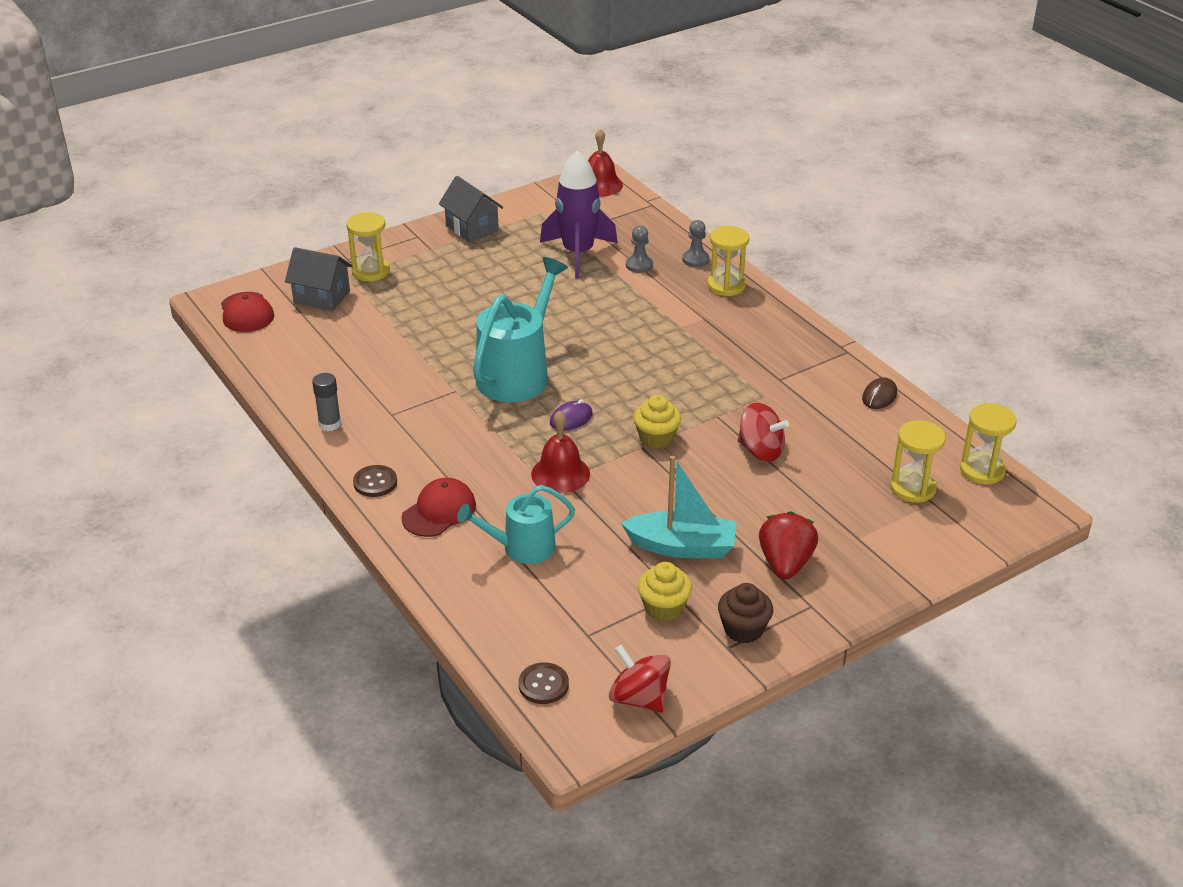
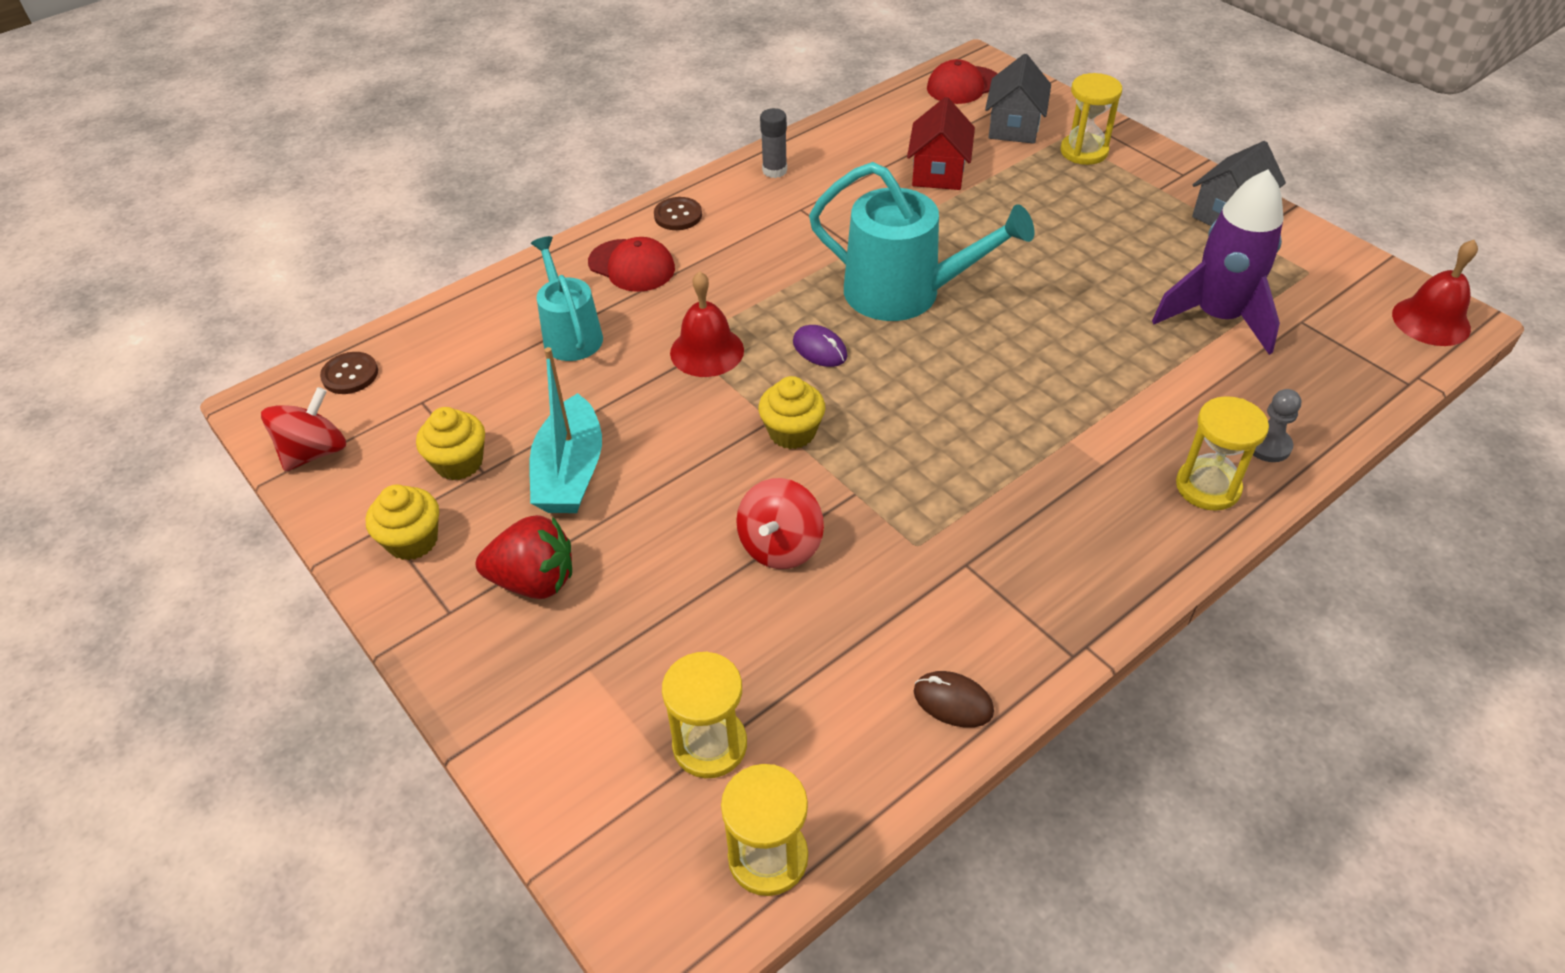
camera: 85 degrees right, 10 degrees up
grey pawn [626,225,653,273] -> none
brown cupcake [718,583,773,644] -> yellow cupcake [366,484,439,560]
none -> red house [907,97,975,190]

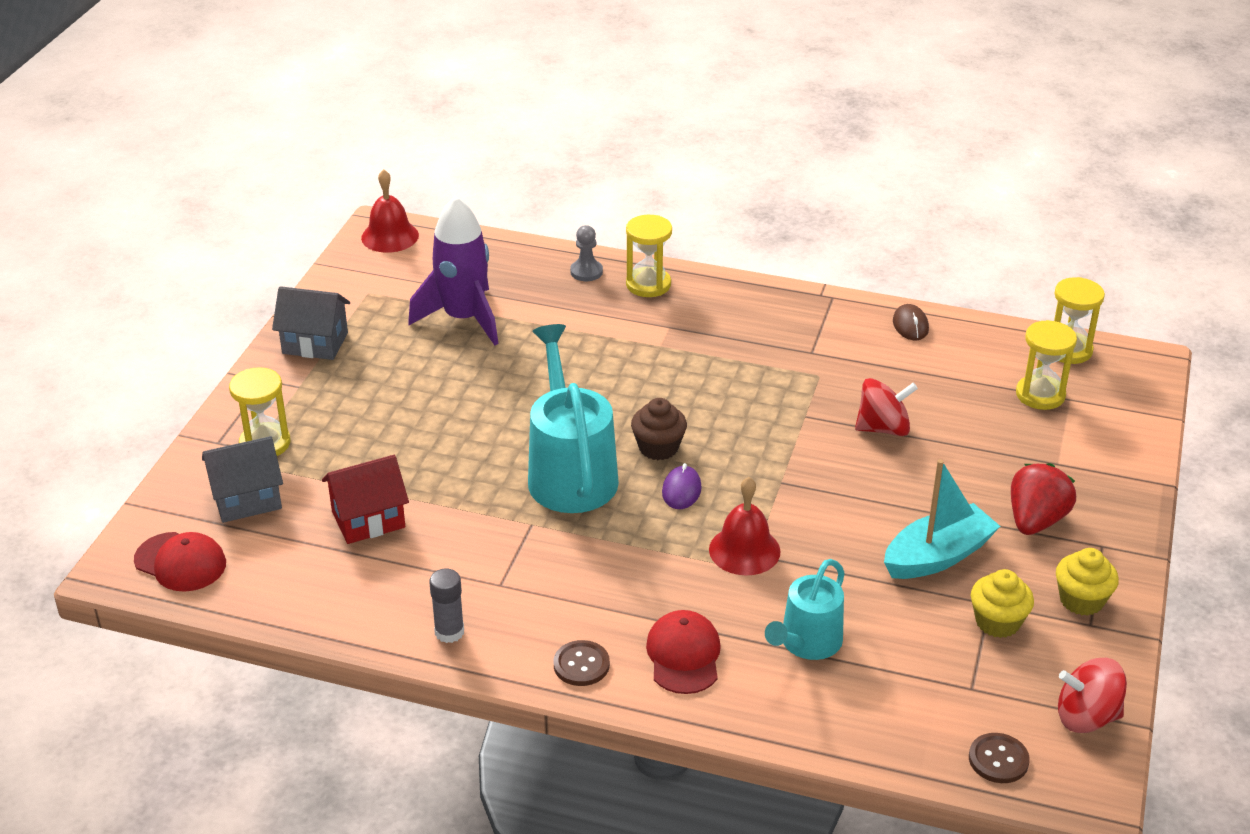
camera: 125 degrees left, 10 degrees down
red strawberry [476,515,572,599] -> red strawberry turned 60 degrees clockwise [1011,463,1076,535]
yellow cupcake [758,376,825,449] -> none
none -> brown cupcake [631,398,687,460]

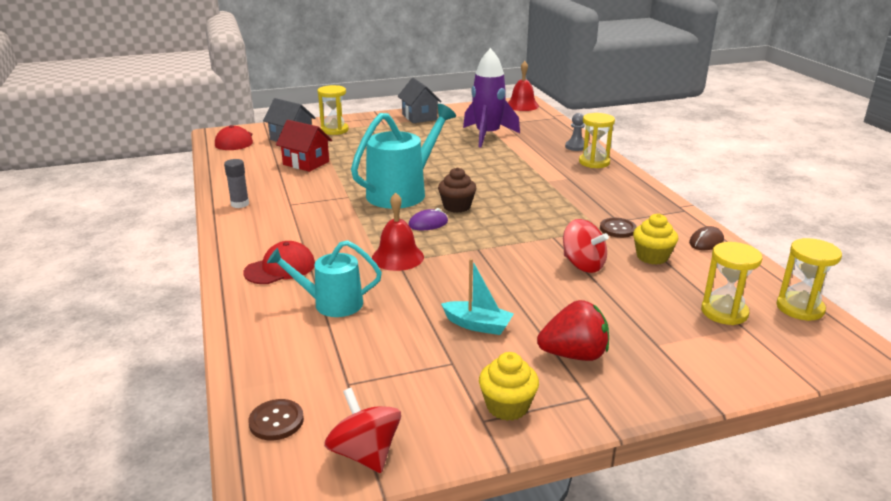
camera: 55 degrees right, 10 degrees down
brown button [553,640,610,686] -> brown button moved to [600,218,637,238]
turquoise boat [884,459,1000,579] -> turquoise boat [441,259,514,335], size x0.66
yellow cupcake [971,569,1034,638] -> yellow cupcake moved to [633,213,678,265]

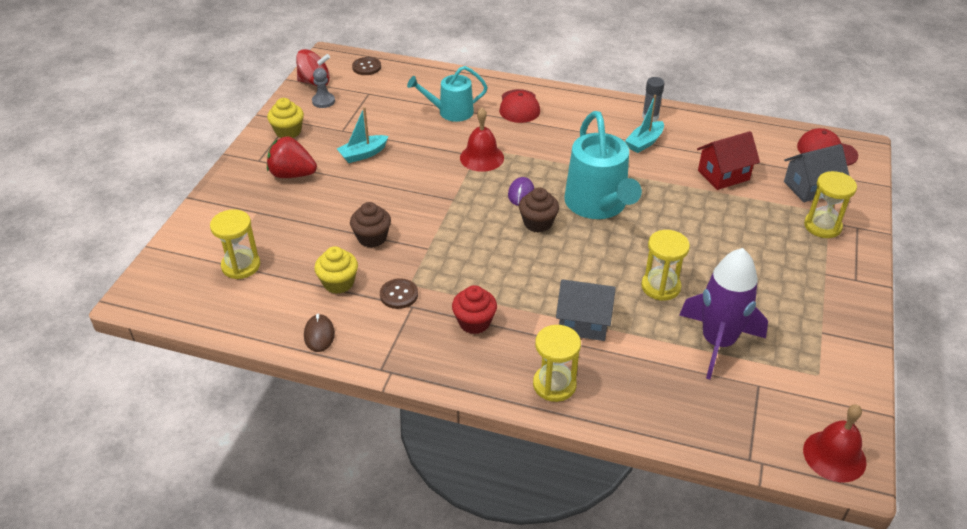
camera: 125 degrees right, 15 degrees up
turquoise watering can [267,240,382,317] -> turquoise watering can turned 135 degrees counterclockwise [407,66,488,122]
grey house [398,78,442,123] -> grey house moved to [556,279,616,341]
red strawberry [537,300,609,361] -> red strawberry turned 75 degrees clockwise [267,137,317,178]
red spinning top [563,219,609,273] -> brown cupcake [350,202,391,248]
grey pawn [565,113,585,151] -> grey pawn moved to [312,68,335,108]
yellow hourglass [777,238,842,321] -> yellow hourglass moved to [641,230,690,301]
none -> red cupcake [452,285,497,334]
none -> turquoise boat [625,95,664,153]

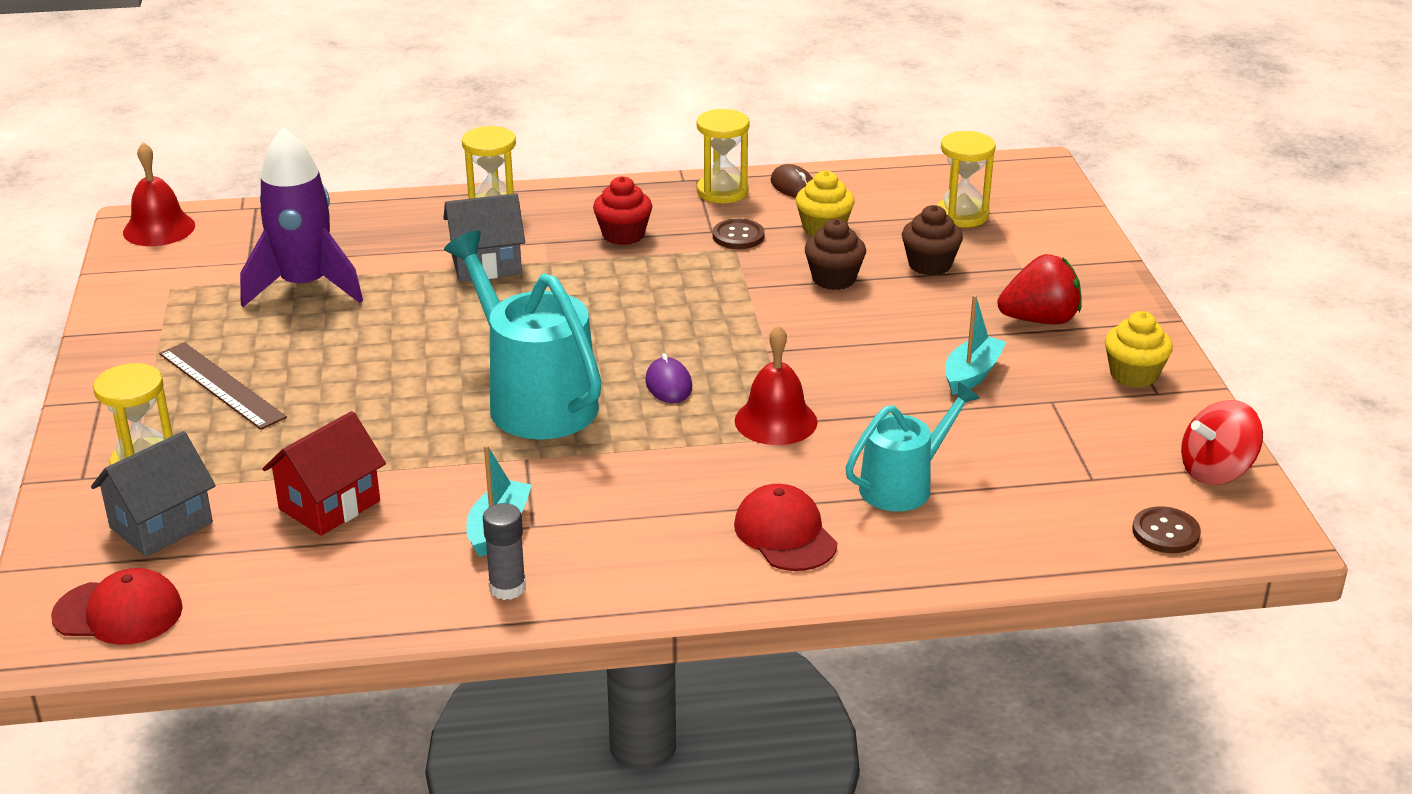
camera: 155 degrees right, 10 degrees down
grey pawn [312,68,335,108] -> none
brown cupcake [519,187,559,232] -> brown cupcake moved to [902,205,963,276]
yellow hourglass [641,230,690,301] -> yellow hourglass moved to [697,109,750,203]
none -> brown ruler [159,342,287,430]

